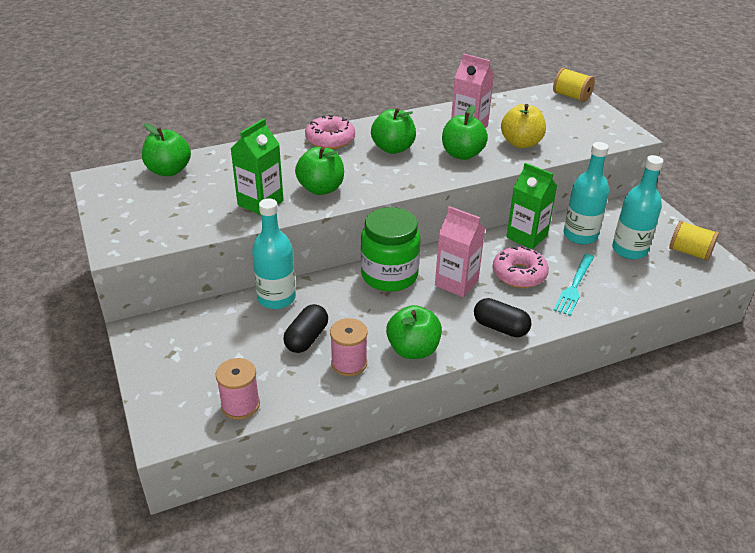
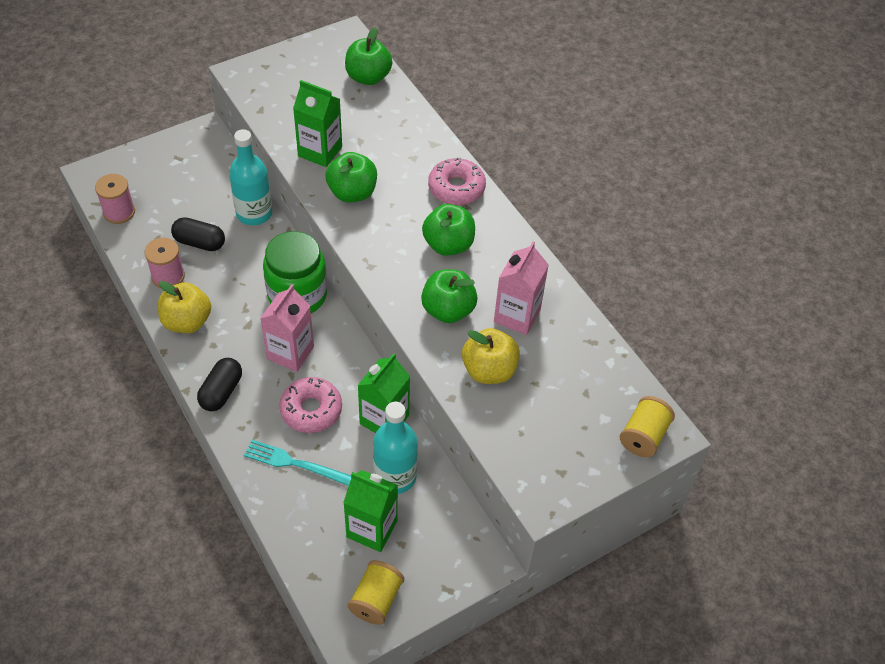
camera: 80 degrees right, 15 degrees up
green apple [386,305,442,359] -> yellow apple [158,281,211,333]
turquoise bottle [612,155,664,259] -> green carton [343,470,398,552]

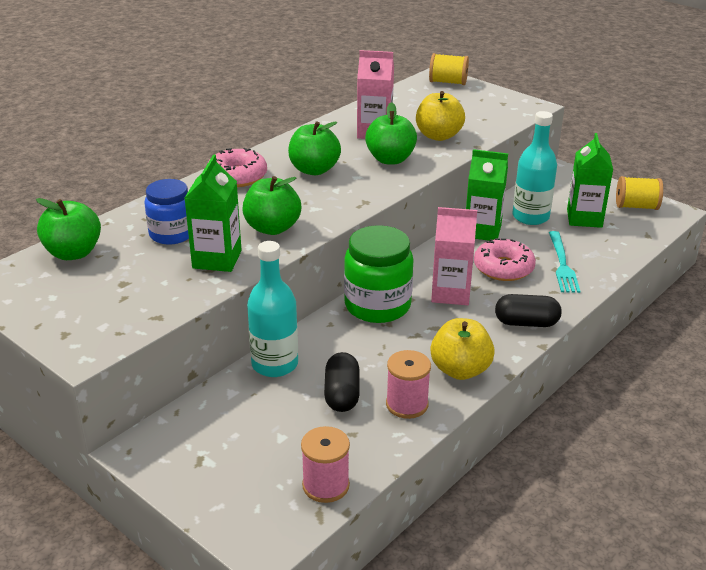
camera: 105 degrees left, 20 degrees down
none -> blue jar [144,179,189,245]

